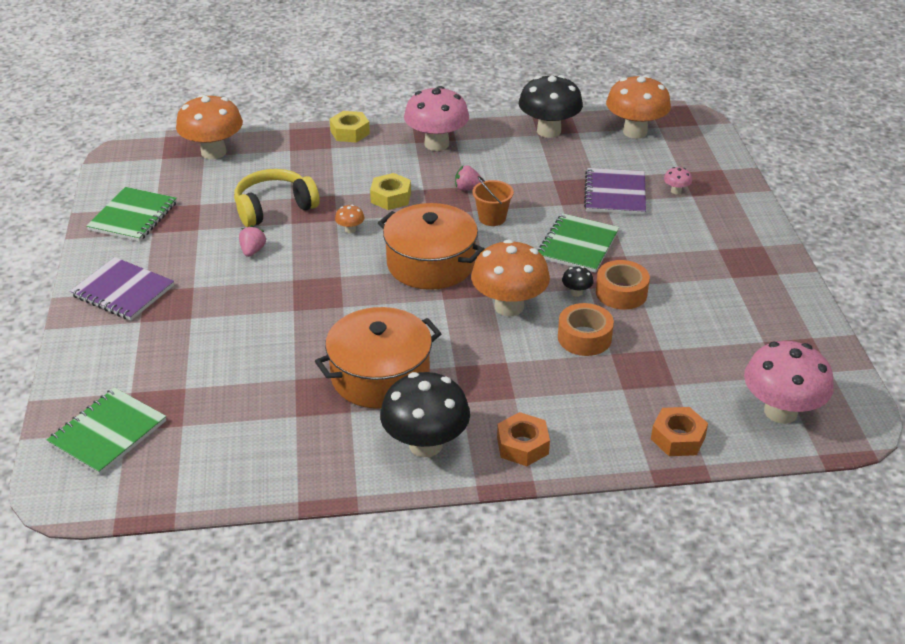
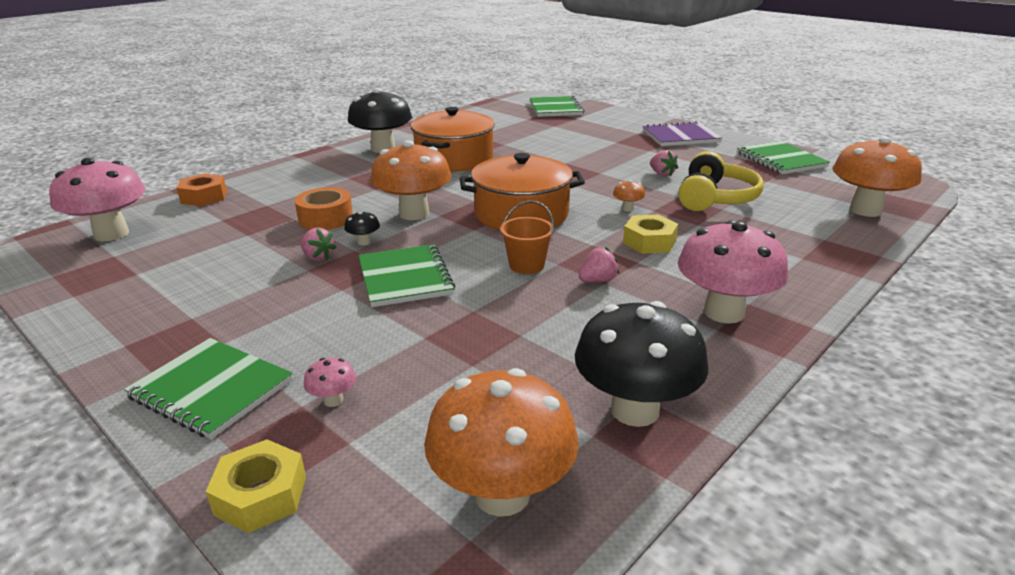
camera: 140 degrees right, 10 degrees down
yellow nut [330,111,370,143] -> yellow nut moved to [206,439,306,533]
orange nut [497,412,550,466] -> none
purple notebook [584,168,646,215] -> none
orange tape [596,260,650,309] -> pink strawberry [301,228,337,261]
none -> green notebook [124,338,293,439]

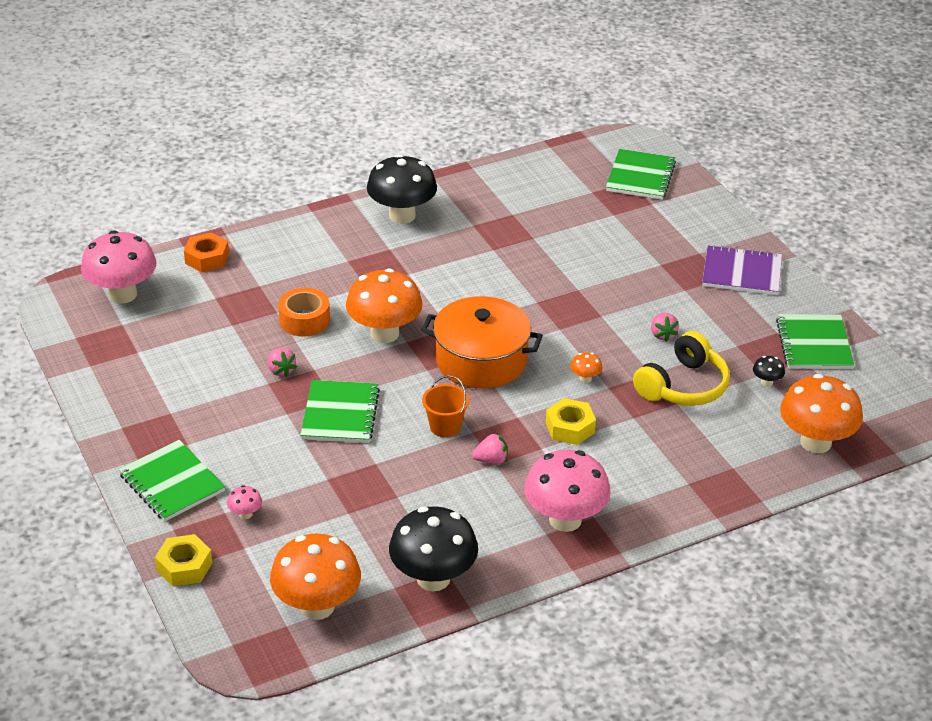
camera: 20 degrees right, 10 degrees up
black mushroom [344,211,380,245] -> black mushroom moved to [753,356,785,387]
orange pot [411,107,495,172] -> none

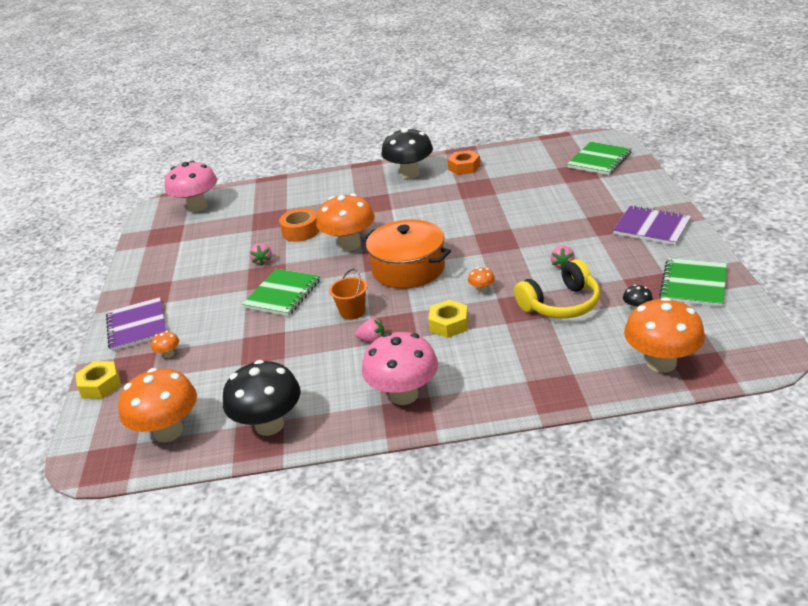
camera: 25 degrees right, 5 degrees down
green notebook [119,440,225,521] -> purple notebook [106,297,166,351]
orange nut [184,232,229,272] -> orange nut moved to [447,150,480,175]
pink mushroom [227,485,262,519] -> orange mushroom [151,331,179,358]

